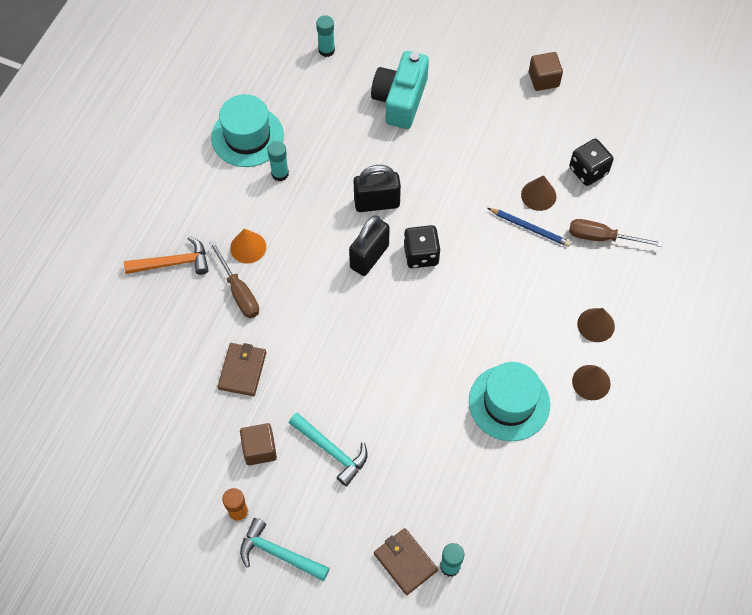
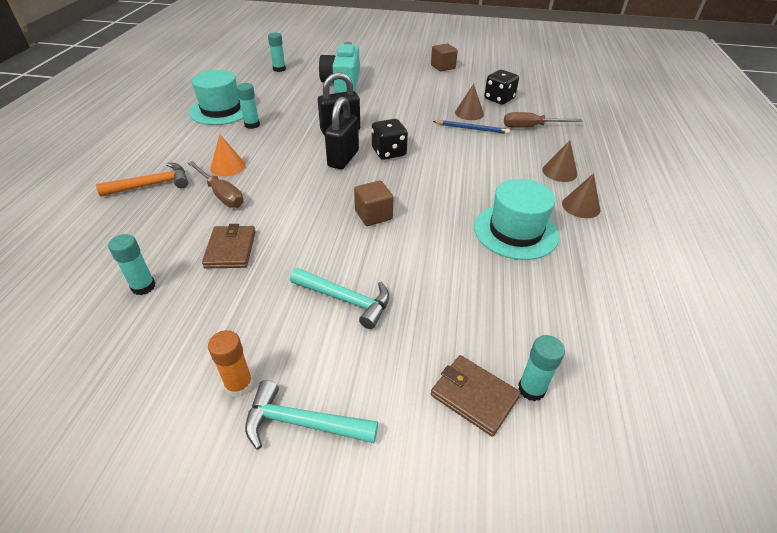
camera: 15 degrees left, 20 degrees down
brown cube [240,423,277,465] -> brown cube moved to [354,181,393,226]
none -> turquoise glue stick [108,234,155,295]

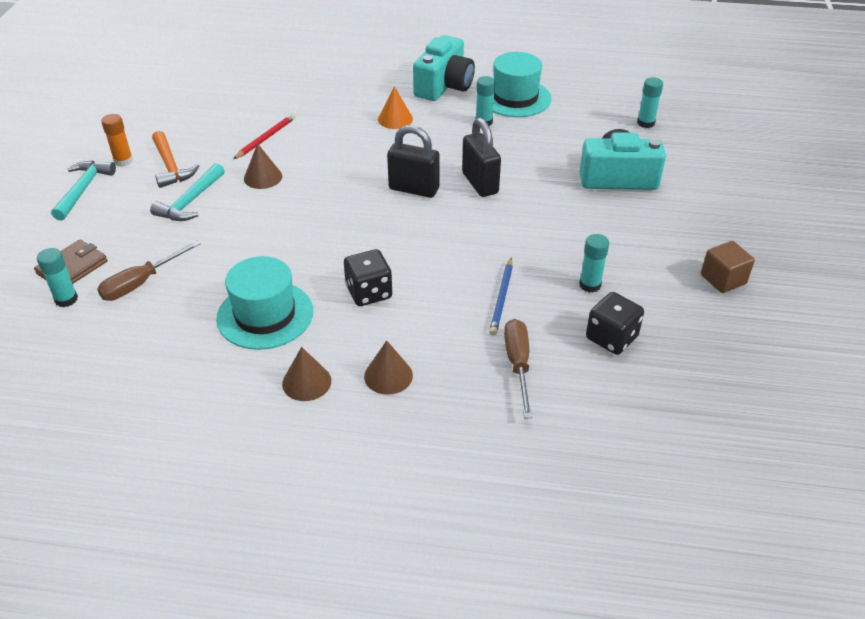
camera: 90 degrees right, 0 degrees up
orange hammer [96,163,188,197] -> orange hammer moved to [152,131,199,188]
turquoise glue stick [108,234,155,295] -> turquoise glue stick moved to [579,234,609,293]
brown screwdriver [188,161,244,208] -> brown screwdriver moved to [97,241,201,301]
brown wallet [202,224,256,268] -> red pencil [233,114,295,159]
brown cube [354,181,393,226] -> none
black dice [372,119,408,160] -> black dice moved to [344,249,392,306]
brown cone [455,84,484,120] -> brown cone moved to [244,143,282,189]
none -> turquoise camera [413,35,475,101]

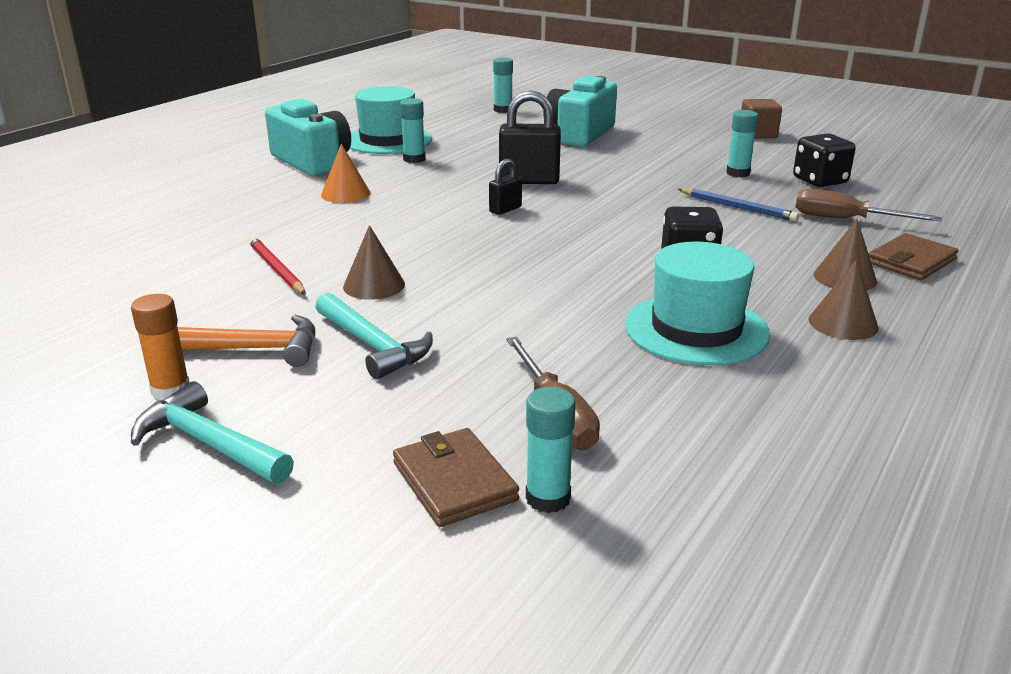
camera: 65 degrees left, 15 degrees down
black padlock [387,125,440,198] -> black padlock [489,159,522,215], size x0.54
none -> brown wallet [869,233,959,280]

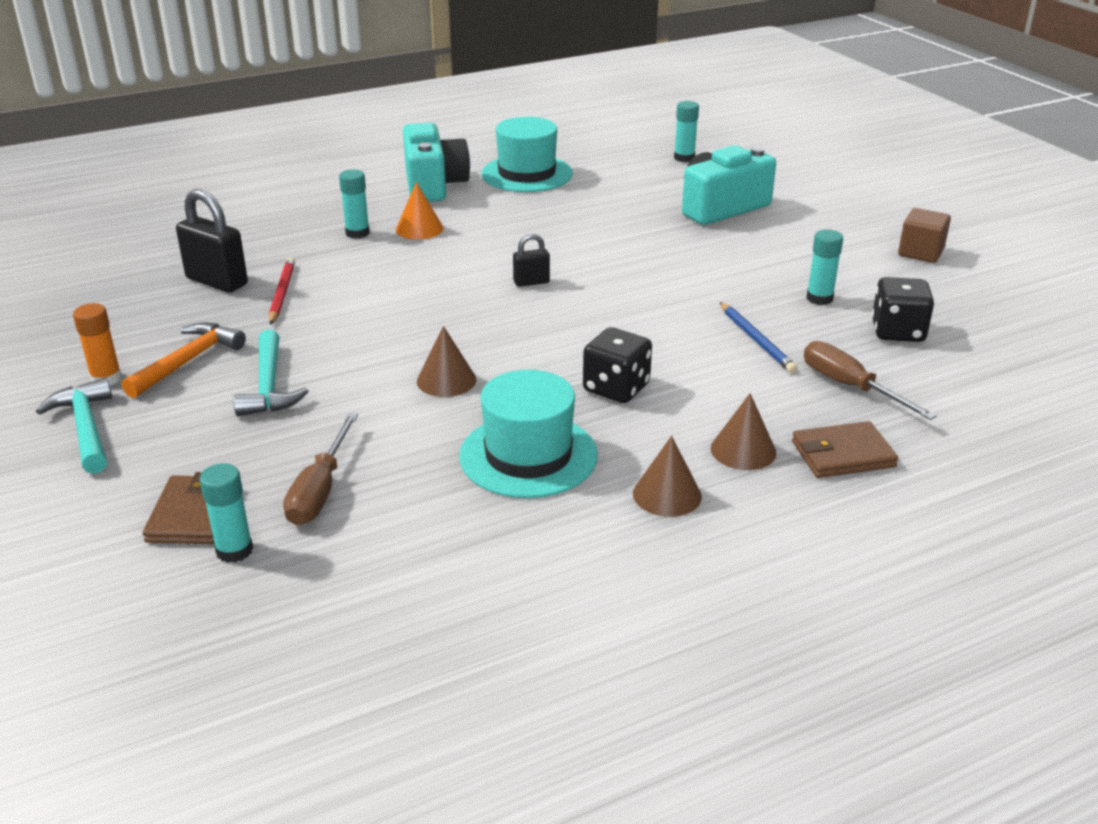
camera: 30 degrees right, 5 degrees up
orange hammer [178,315,315,367] -> orange hammer turned 90 degrees counterclockwise [121,322,246,398]
brown cone [343,225,405,300] -> brown cone moved to [417,326,477,397]
turquoise glue stick [400,98,425,163] -> turquoise glue stick moved to [339,169,370,239]
black padlock [499,90,561,184] -> black padlock moved to [176,189,248,293]

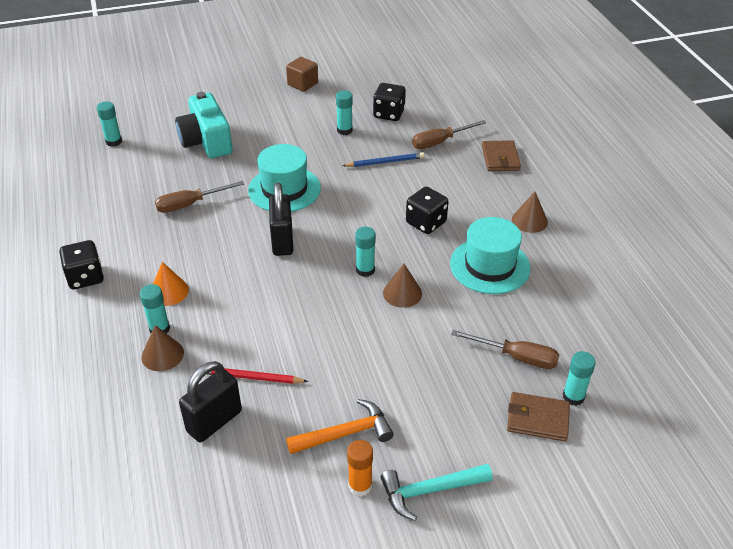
camera: 80 degrees left, 10 degrees up
orange hammer [121,322,246,398] -> orange hammer turned 120 degrees clockwise [286,399,394,454]
turquoise hammer [233,329,309,416] -> none
turquoise camera [403,123,470,202] -> black dice [59,240,104,289]
turquoise hat [481,117,573,192] -> turquoise hat moved to [248,144,321,212]
black padlock [513,234,550,287] -> black padlock [269,183,293,256], size x1.86
brown cone [711,393,776,470] -> brown cone moved to [141,325,184,371]
none -> brown screwdriver [155,181,244,213]
none -> turquoise glue stick [355,227,376,277]

